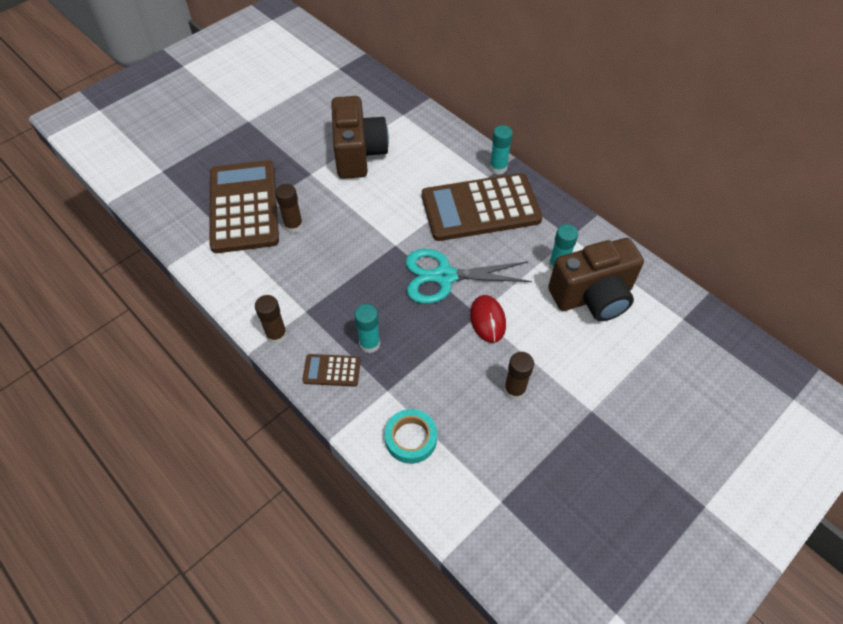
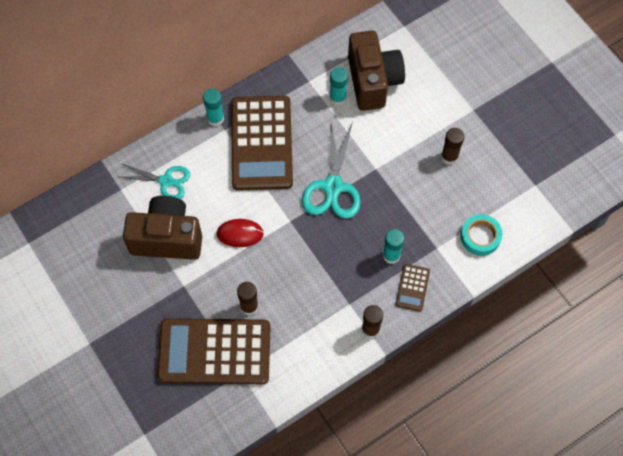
camera: 80 degrees left, 10 degrees up
red mouse [470,295,506,343] -> red mouse moved to [217,219,264,247]
none -> turquoise scissors [120,163,190,199]

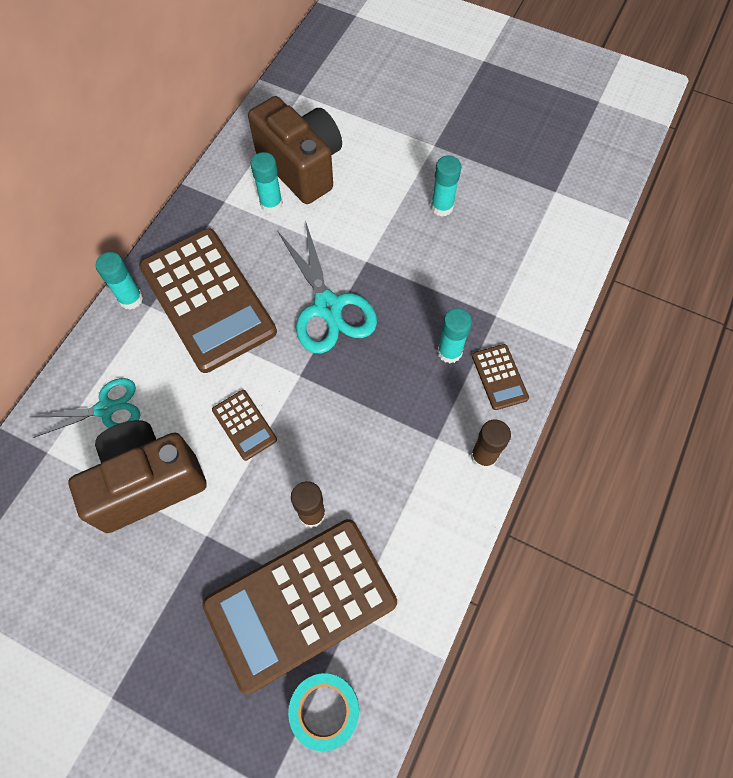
camera: 30 degrees left, 0 degrees up
red mouse [217,219,264,247] -> brown calculator [212,390,277,461]
brown glue stick [441,128,464,165] -> turquoise glue stick [431,155,461,217]
turquoise tape [461,214,502,256] -> turquoise tape moved to [288,673,359,751]

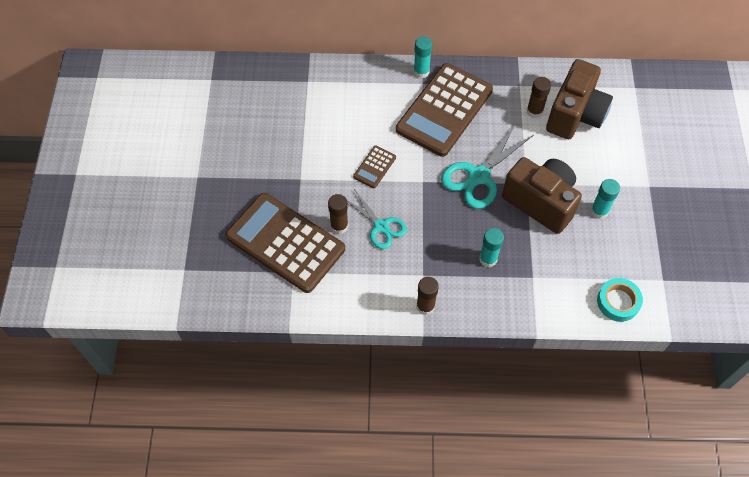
camera: 65 degrees right, 5 degrees down
turquoise scissors [32,378,140,438] -> turquoise scissors moved to [347,189,407,249]
brown camera [68,420,207,533] -> brown camera moved to [502,157,582,234]
turquoise glue stick [251,152,283,213] -> brown glue stick [527,77,551,118]
turquoise tape [288,673,359,751] -> turquoise tape moved to [597,278,643,322]
brown calculator [472,344,529,410] -> none

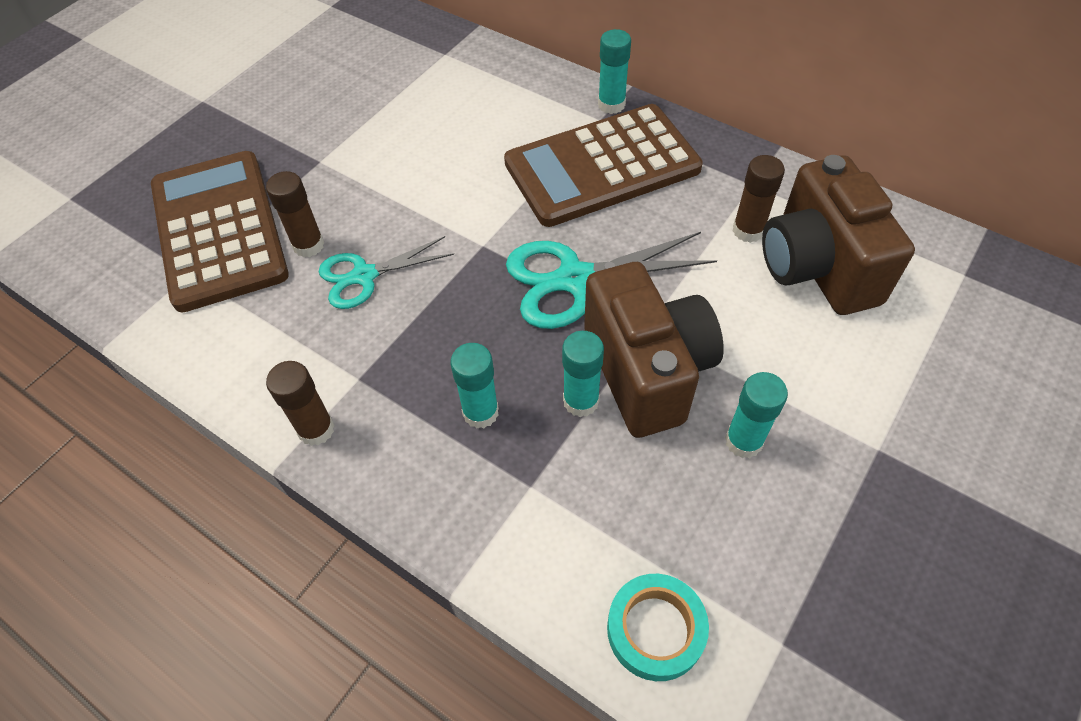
camera: 35 degrees right, 5 degrees down
turquoise scissors [347,189,407,249] -> turquoise scissors turned 75 degrees clockwise [318,236,454,309]
brown calculator [353,146,396,188] -> none
brown camera [546,59,613,139] -> brown camera turned 105 degrees clockwise [762,155,915,315]
none -> turquoise glue stick [562,331,604,417]

